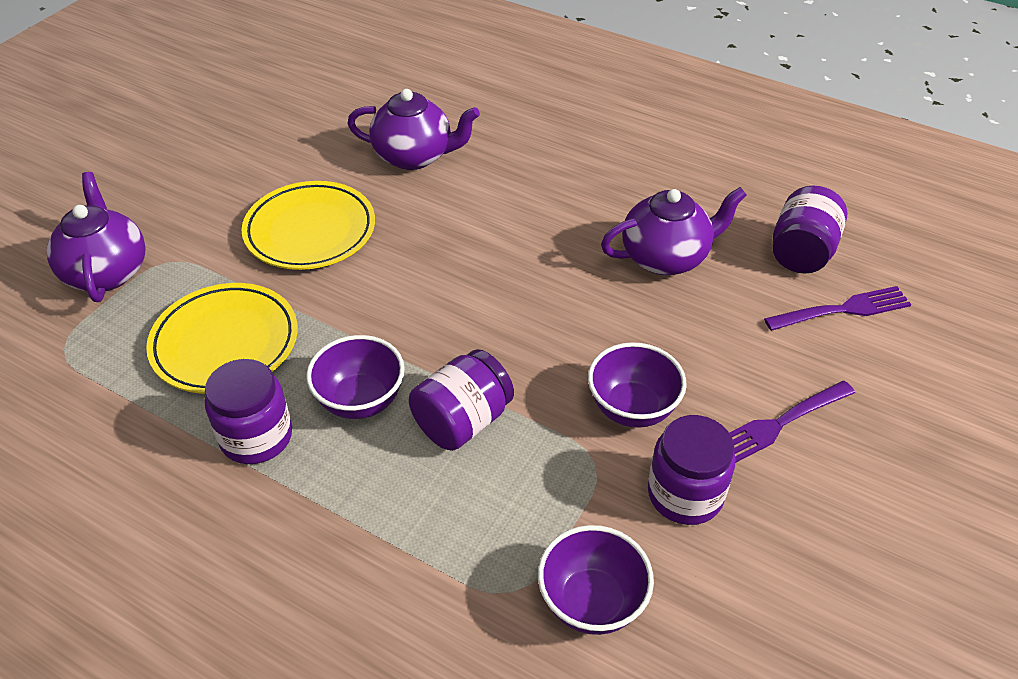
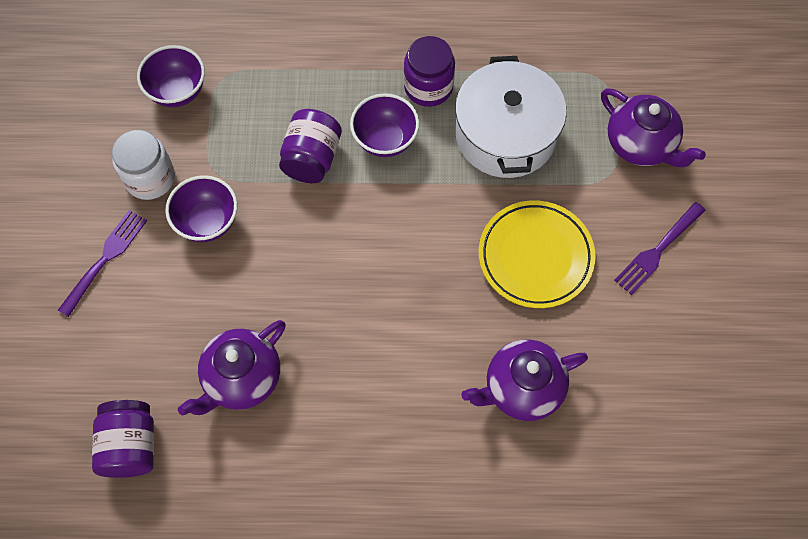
camera: 150 degrees right, 20 degrees up
yellow plate [146,283,298,394] -> white pot [455,56,566,178]
purple jar [648,415,735,525] -> white jar [112,130,175,200]
purple fork [764,286,911,331] -> purple fork moved to [614,202,706,295]

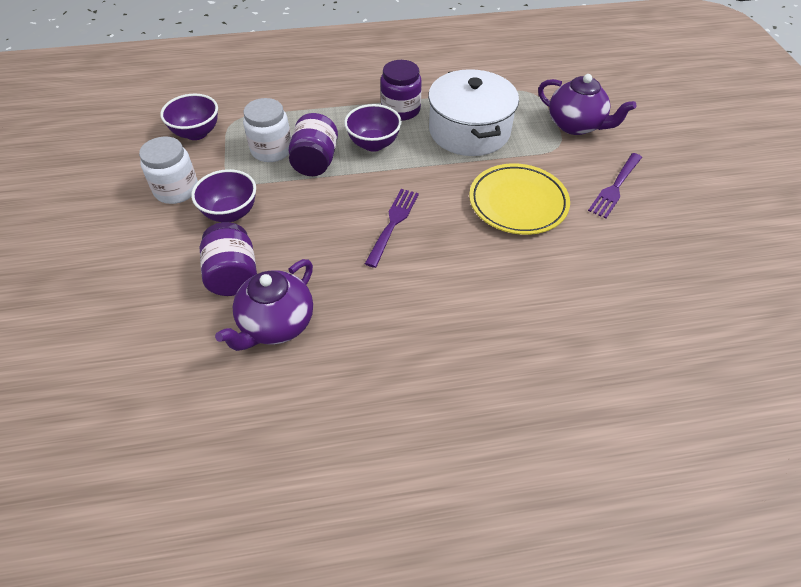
camera: 10 degrees left, 15 degrees down
purple fork [58,210,147,317] -> purple fork moved to [365,189,419,268]
purple jar [92,400,154,478] -> purple jar moved to [200,222,257,296]
purple teapot [462,340,588,421] -> none
none -> white jar [243,98,291,162]

